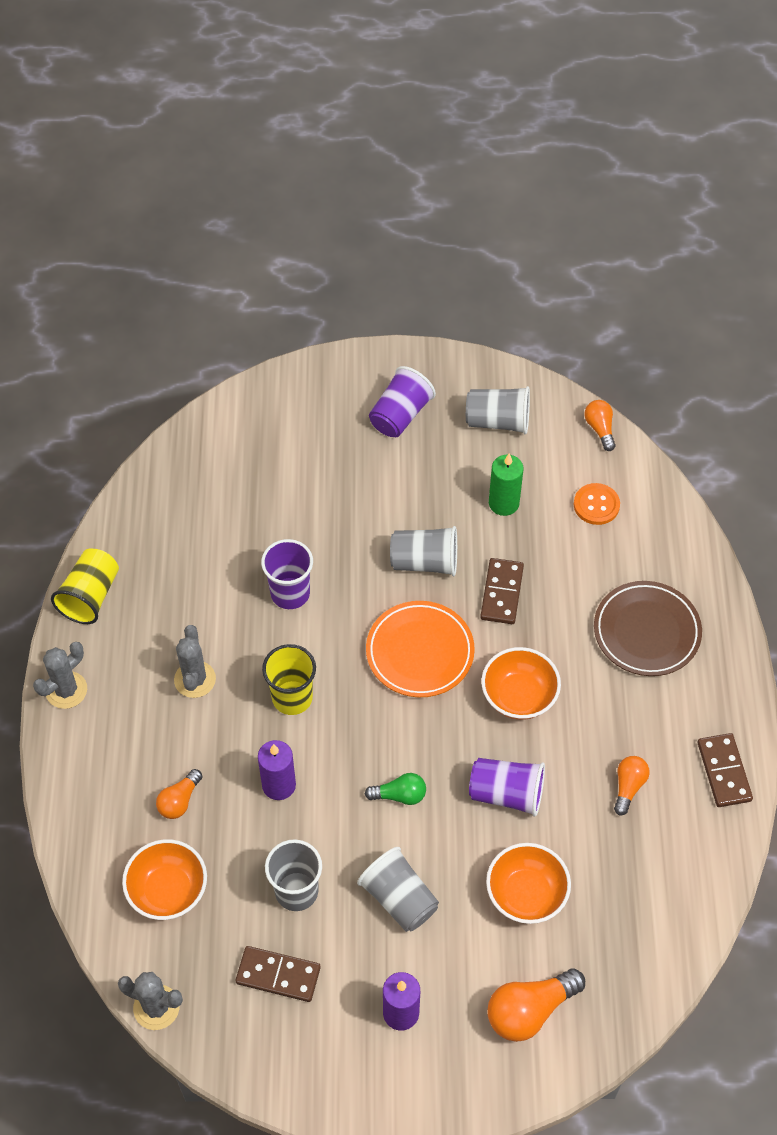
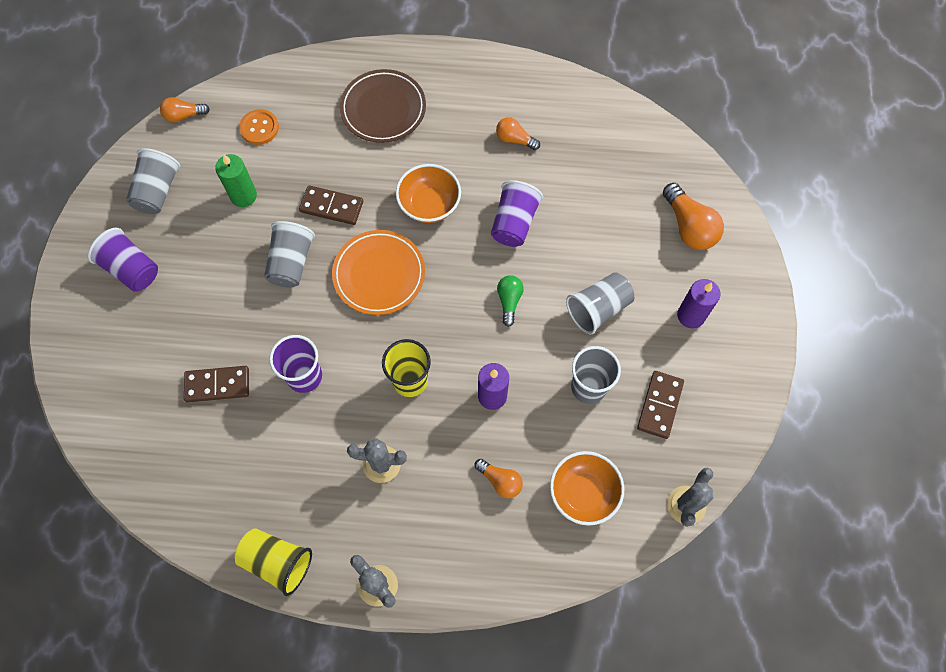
camera: 85 degrees left, 10 degrees up
orange bowl [486,843,571,924] -> none
brown domino [698,733,753,807] -> brown domino moved to [184,366,249,402]

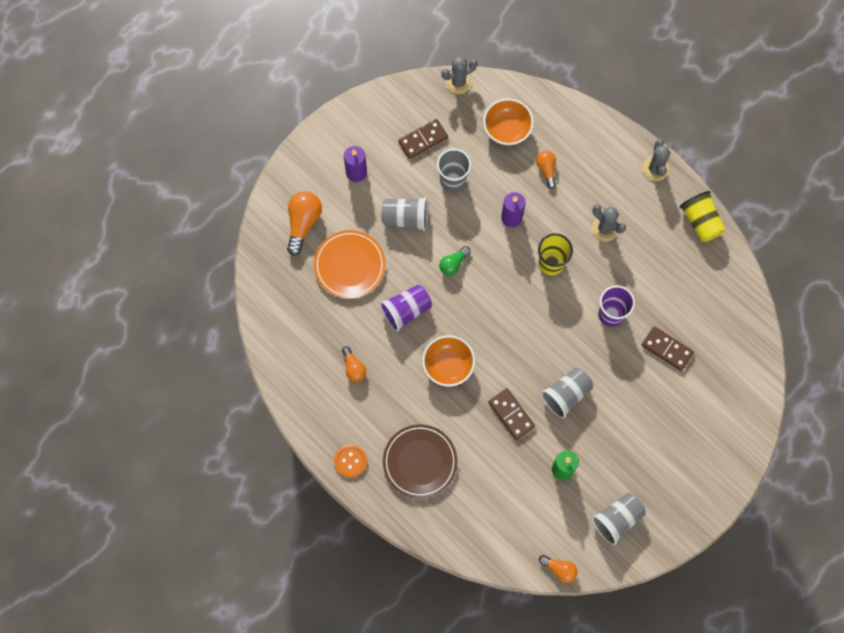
camera: 140 degrees left, 5 degrees up
purple cup [88,228,158,292] -> none
orange button [239,109,279,145] -> orange button moved to [334,444,367,478]
orange plate [332,230,425,315] -> orange plate moved to [314,230,386,299]

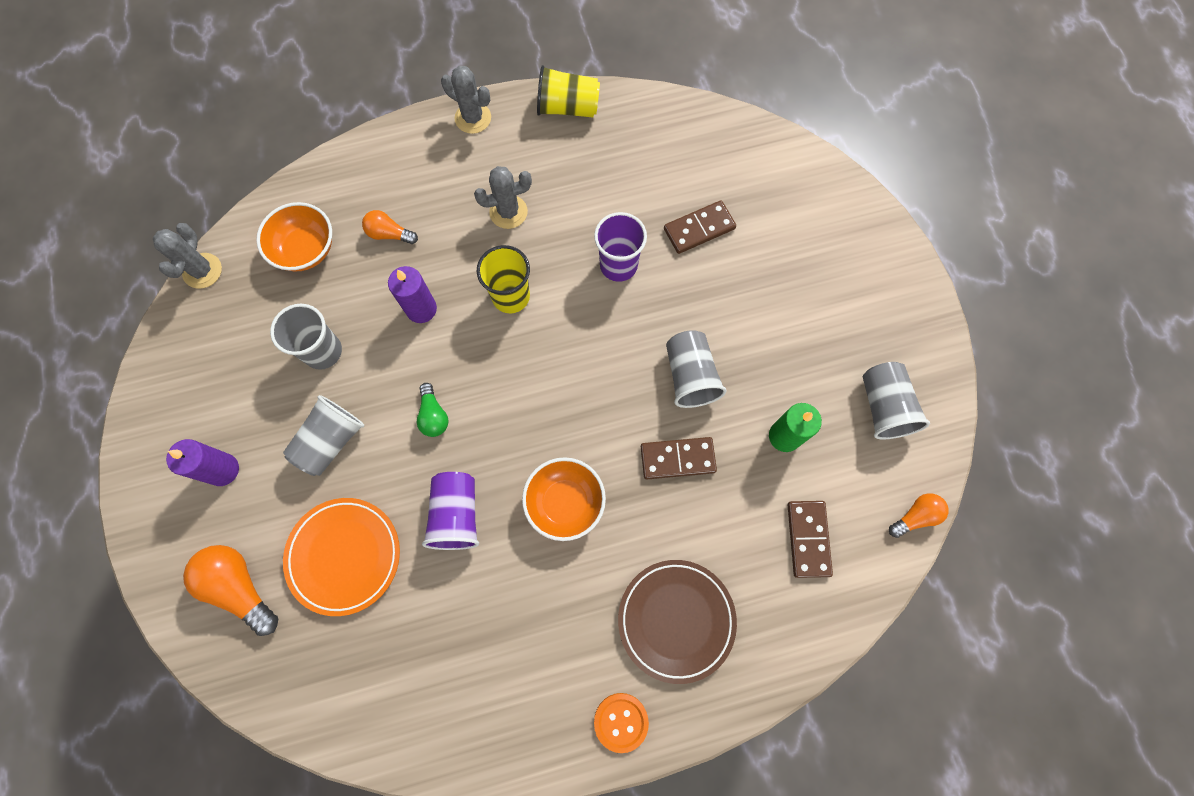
camera: 60 degrees left, 0 degrees up
orange light bulb [342,346,366,382] -> none
brown domino [398,119,448,159] -> brown domino moved to [788,501,833,578]

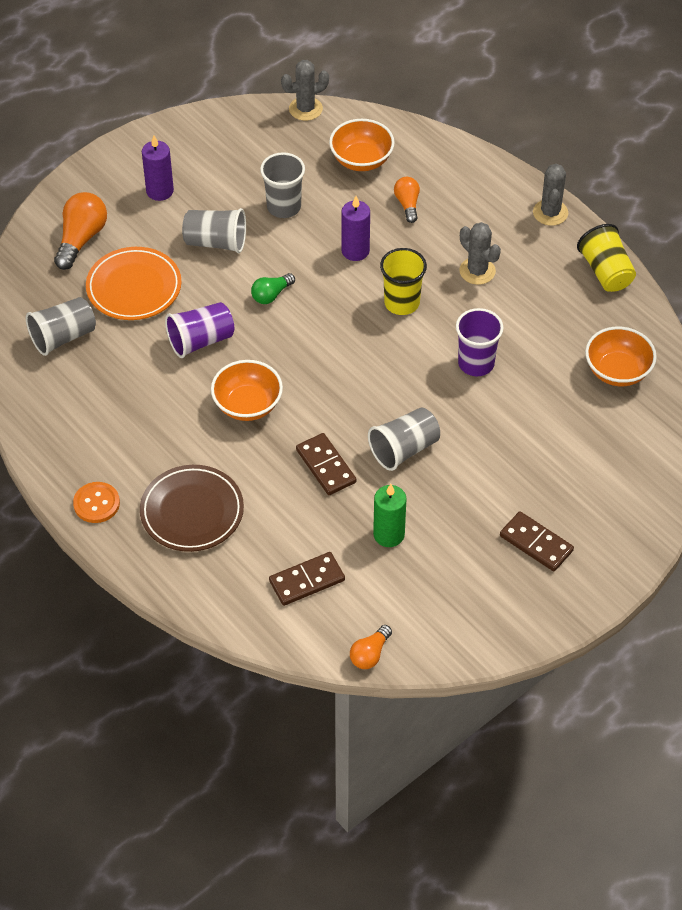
camera: 65 degrees right, 20 degrees down
brown domino [664,200,736,254] -> brown domino moved to [500,511,574,571]
grey cup [863,362,930,439] -> grey cup moved to [26,297,96,356]
orange light bulb [889,493,949,538] -> orange light bulb turned 90 degrees clockwise [350,625,392,669]
none -> orange bowl [585,327,657,386]

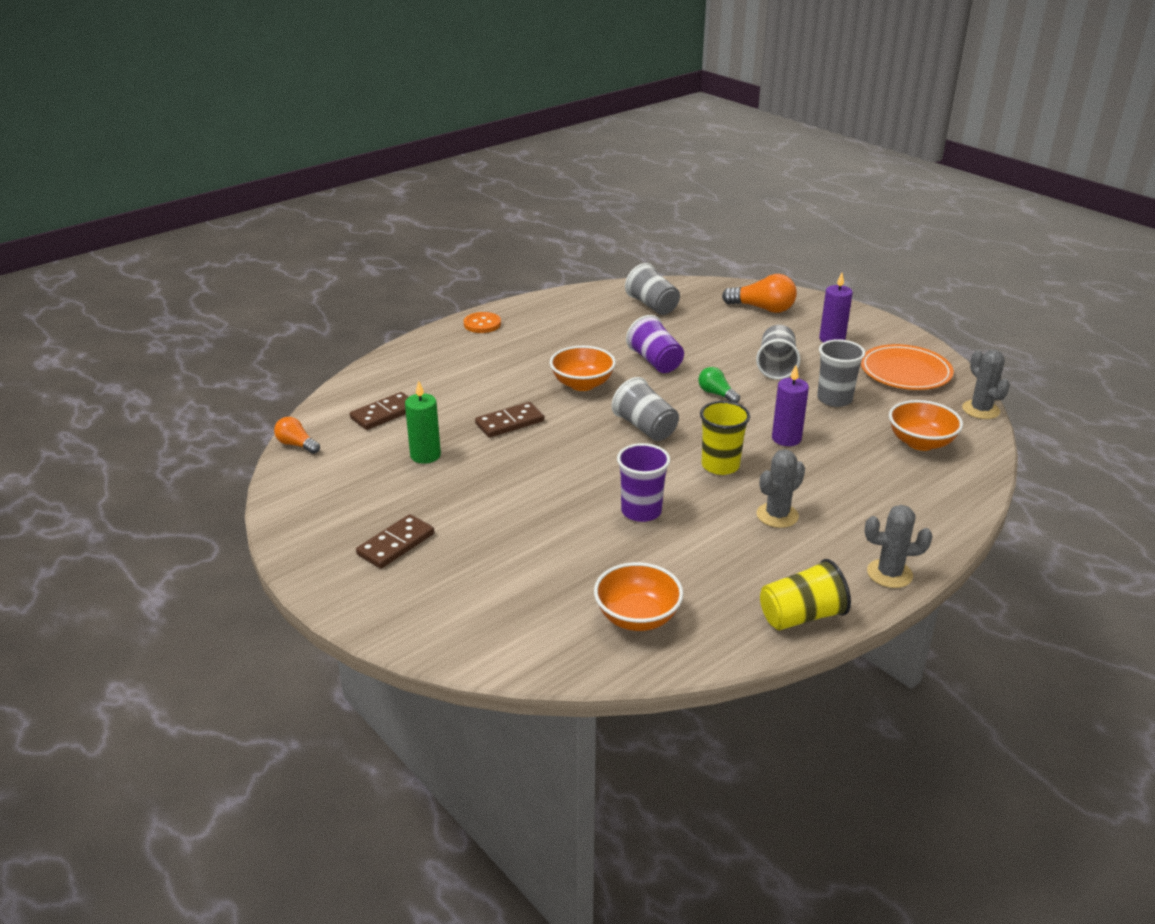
camera: 90 degrees right, 20 degrees down
orange plate [86,247,182,320] -> orange plate moved to [861,344,954,390]
brown plate [140,465,244,552] -> none
brown domino [269,552,345,606] -> brown domino turned 75 degrees clockwise [350,392,409,430]
grey cup [368,407,440,471] -> grey cup moved to [612,377,679,441]
orange light bulb [394,177,420,223] -> none

